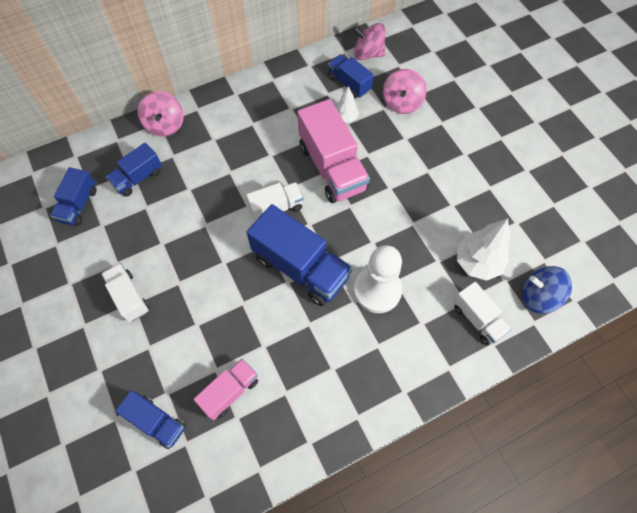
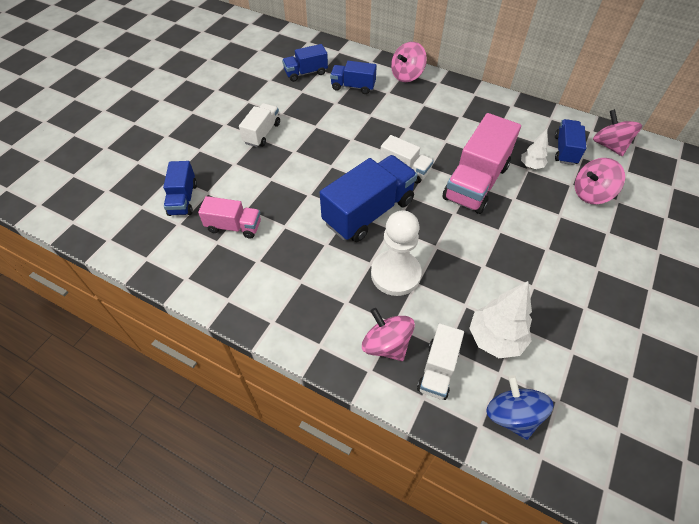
camera: 55 degrees right, 10 degrees down
blue truck [246,204,352,306] -> blue truck turned 135 degrees counterclockwise [320,155,418,242]
none -> pink spinning top [362,308,415,361]

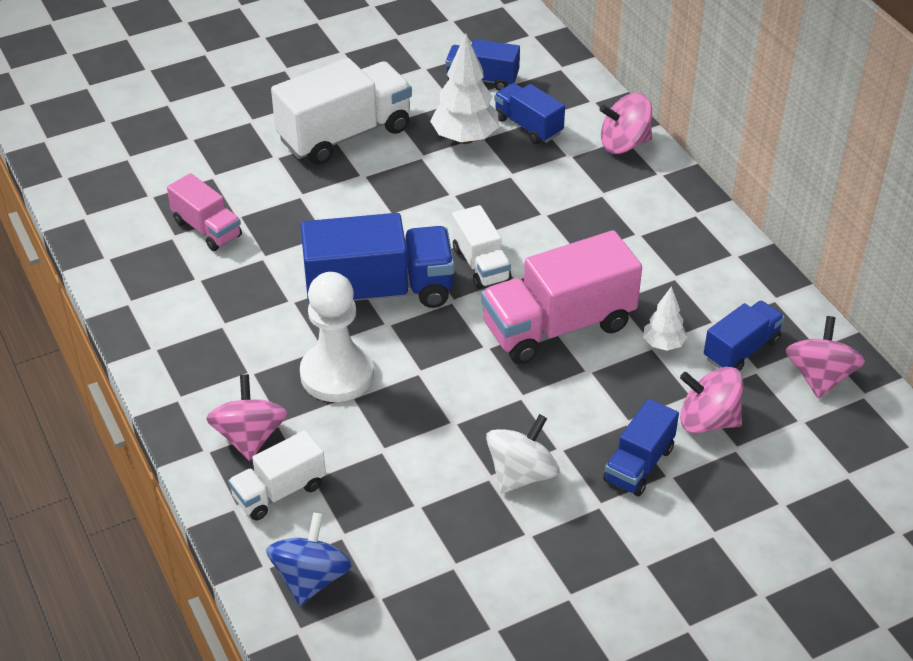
camera: 35 degrees right, 10 degrees down
blue truck [163,161,197,216] -> blue truck moved to [603,399,679,496]
white truck [239,103,280,147] -> white truck [271,58,412,165], size x1.79
white tree [469,281,532,358] -> white tree moved to [430,33,499,144]
none -> white spinning top [486,414,560,493]

